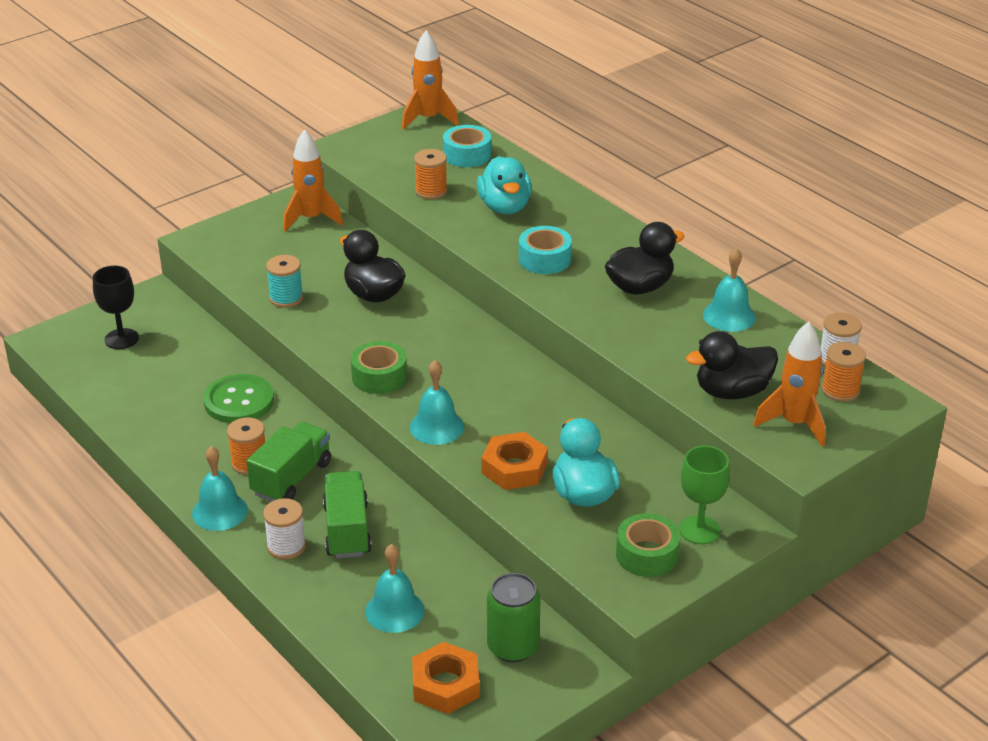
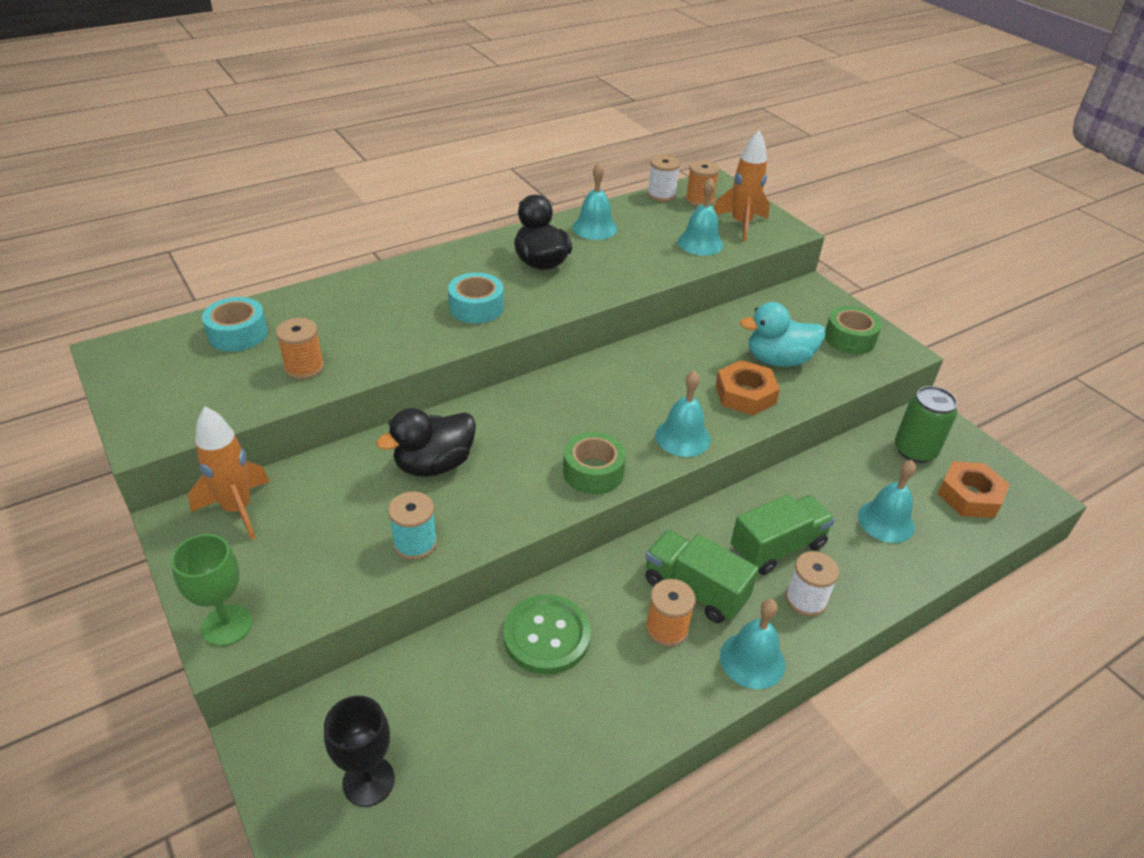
camera: 85 degrees left, 5 degrees up
green truck [323,471,372,558] -> green truck turned 150 degrees clockwise [731,494,835,575]
orange rocket [402,30,459,130] -> none
turquoise duck [477,156,532,214] -> none
green goblet [679,446,730,544] -> green goblet moved to [171,534,253,646]
black duck [686,331,778,399] -> turquoise bell [677,177,723,256]

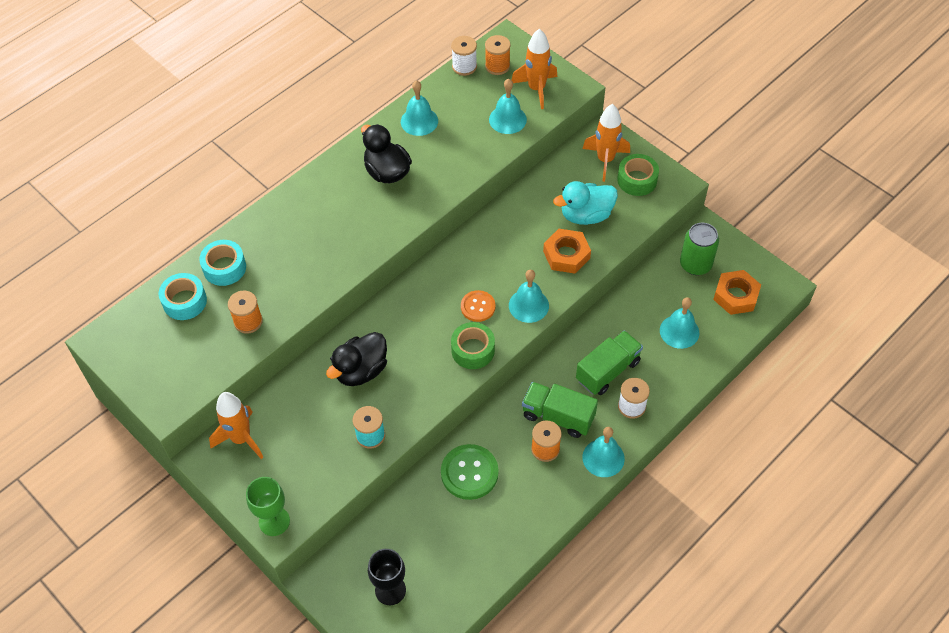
camera: 10 degrees left, 15 degrees up
turquoise tape [448,273,504,324] -> turquoise tape moved to [199,240,246,286]
none -> orange button [461,290,496,322]
none -> orange rocket [582,104,630,182]

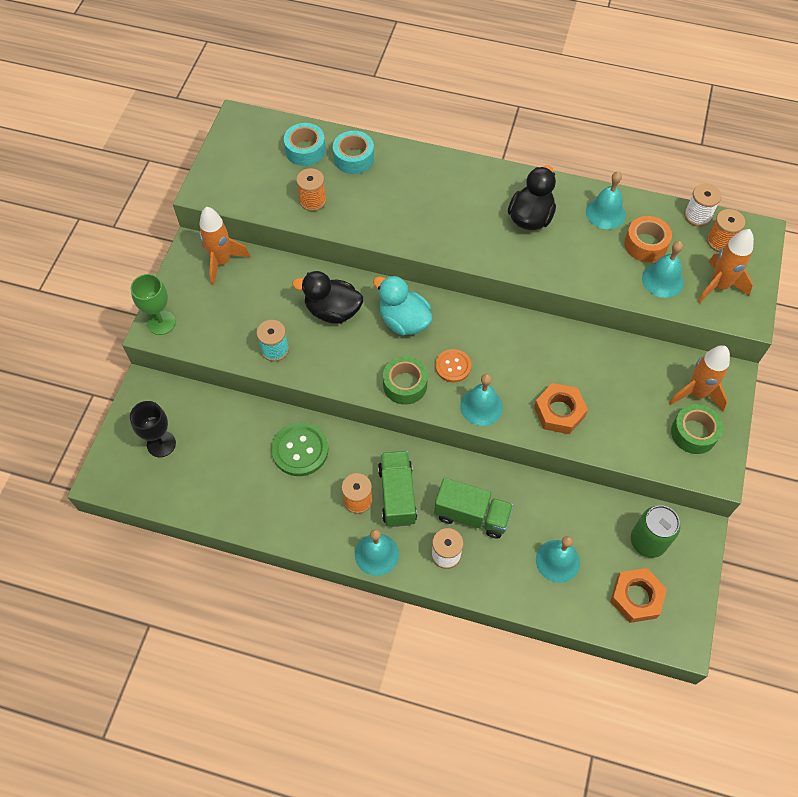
camera: 60 degrees right, 5 degrees up
turquoise duck [553,181,618,225] -> turquoise duck moved to [373,275,432,335]
none -> orange tape [624,216,672,262]

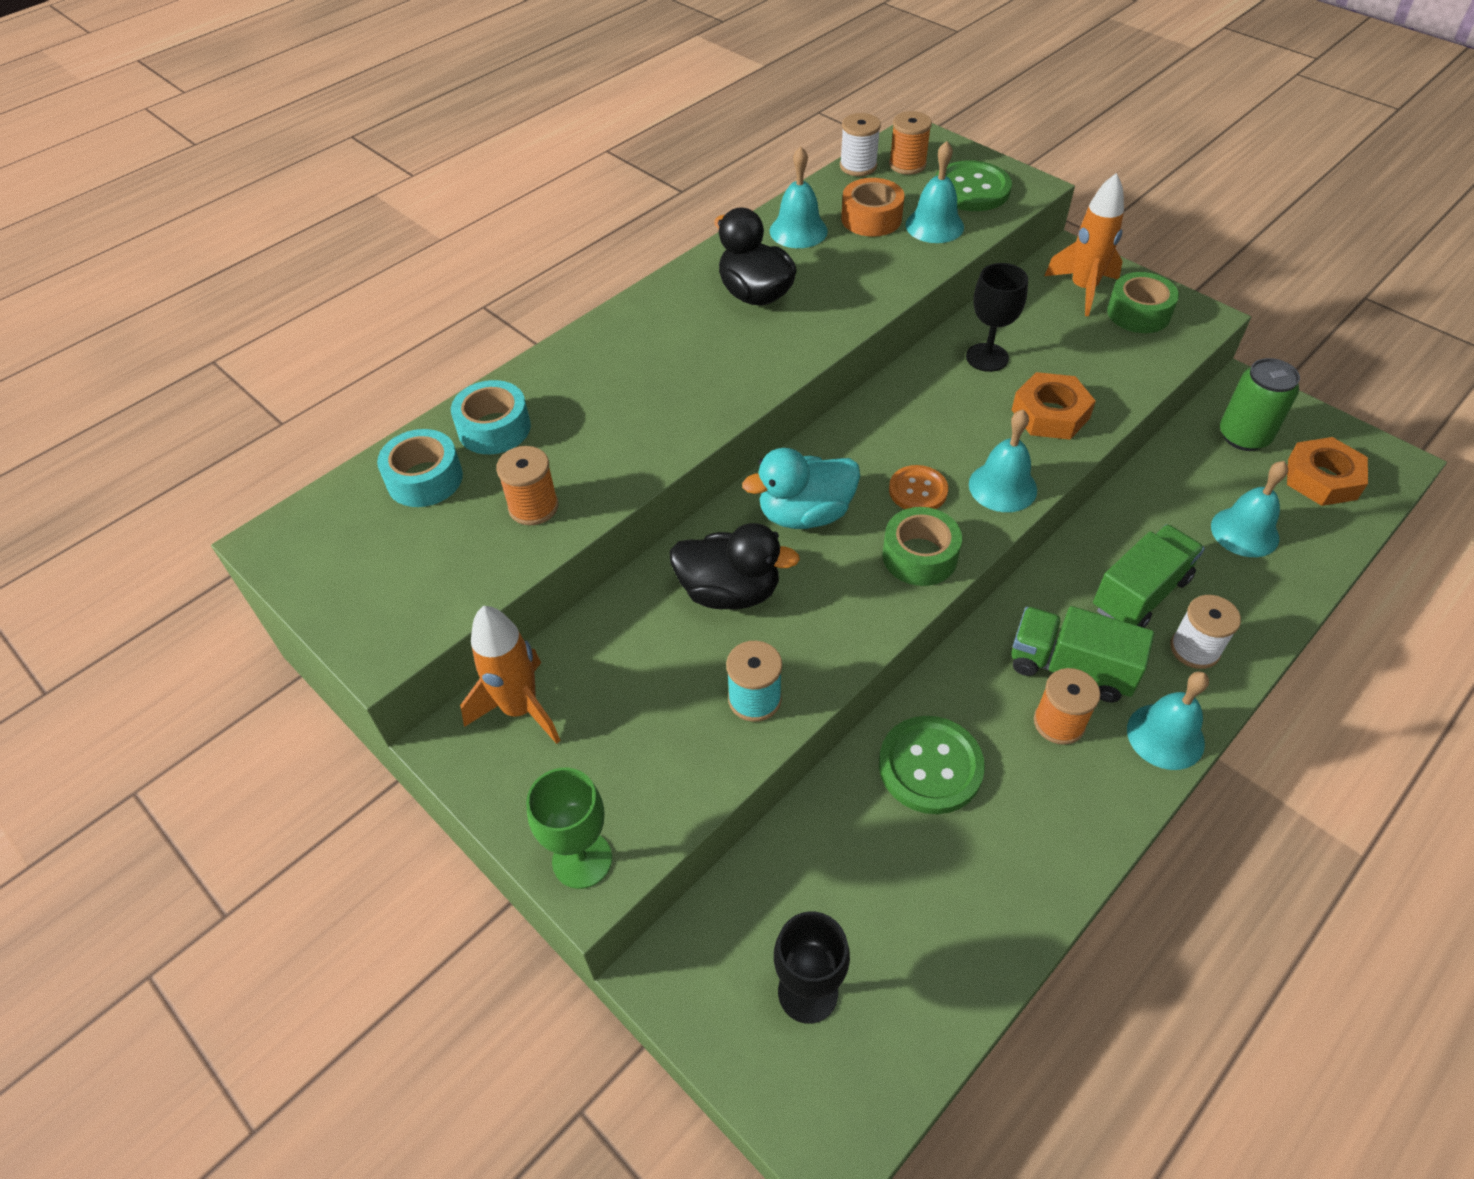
camera: 60 degrees left, 10 degrees down
black duck [292,271,363,324] -> black duck turned 120 degrees counterclockwise [670,523,800,610]
orange rocket [698,229,754,303] -> green button [935,160,1012,211]
none -> black goblet [966,263,1028,372]

